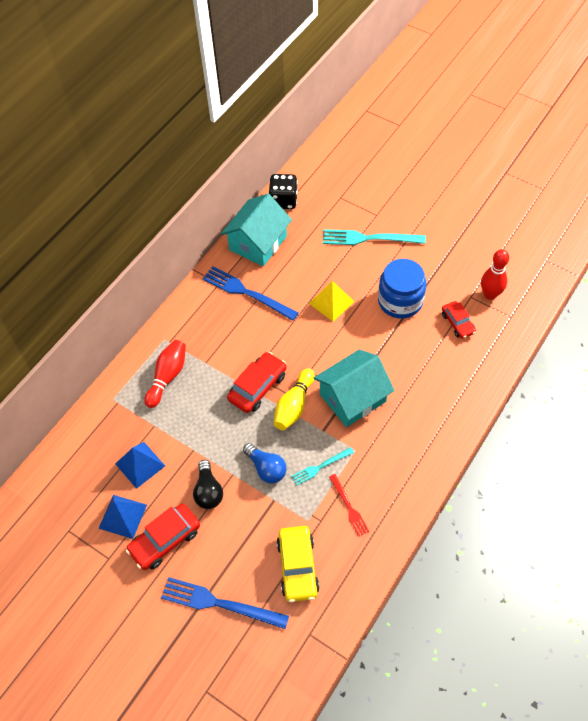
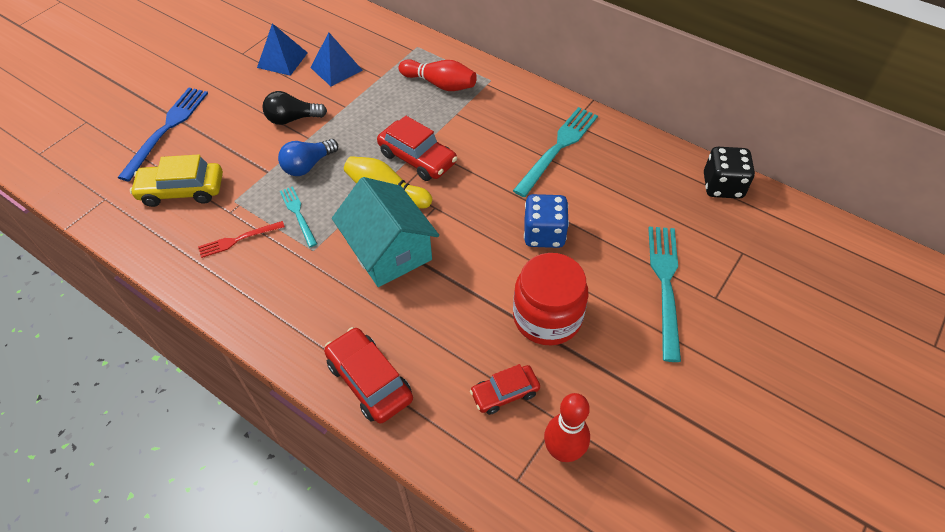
camera: 90 degrees right, 5 degrees down
red car [126,504,200,570] -> red car moved to [324,327,413,424]
blue fork [203,266,298,321] -> turquoise fork [513,107,598,197]
turquoise house [221,194,292,266] -> none
yellow pyramid [309,281,355,321] -> blue dice [524,194,569,248]
blue jar [378,259,426,319] -> red jar [513,253,588,345]

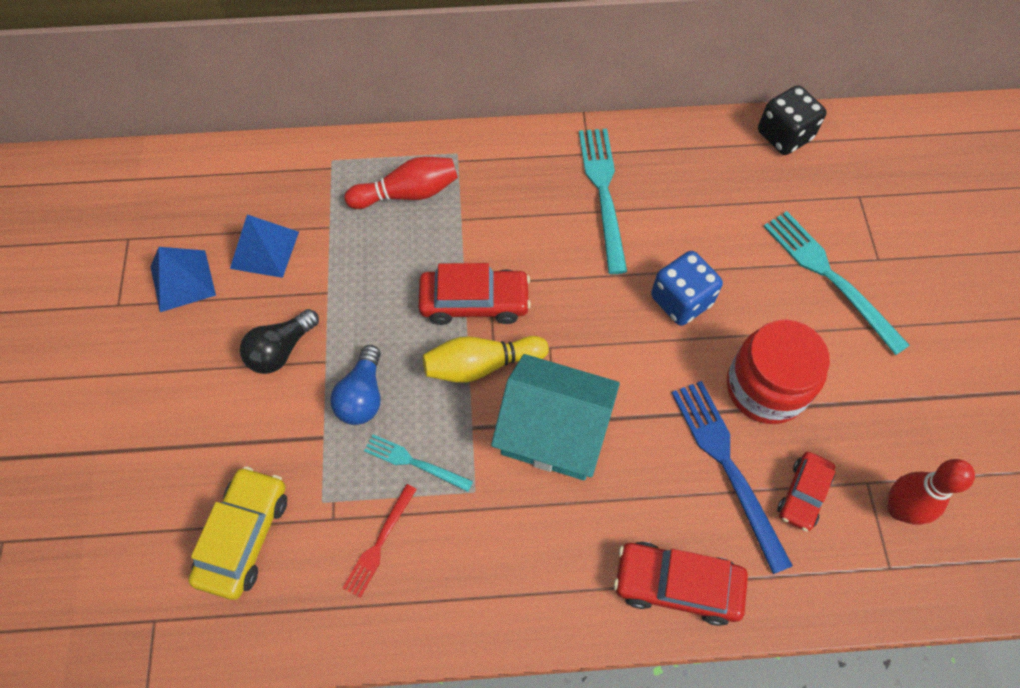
camera: 40 degrees left, 10 degrees up
blue fork [117,87,208,182] -> blue fork moved to [672,381,793,574]
yellow car [130,155,223,207] -> yellow car turned 150 degrees clockwise [188,466,287,600]

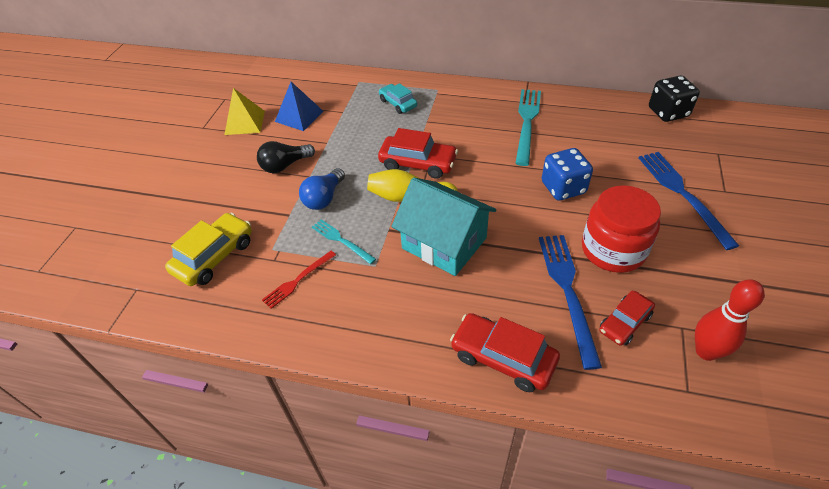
camera: 20 degrees right, 15 degrees down
blue pyramid [150,247,216,312] -> yellow pyramid [224,88,265,135]
red bowling pin [344,157,458,209] -> turquoise car [379,83,417,114]
turquoise fork [764,211,910,355] -> blue fork [639,152,739,250]

